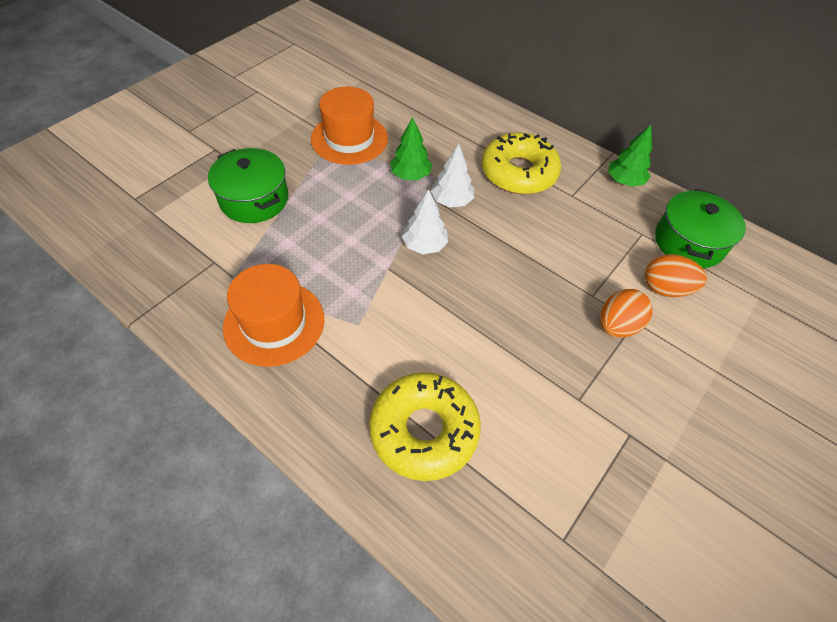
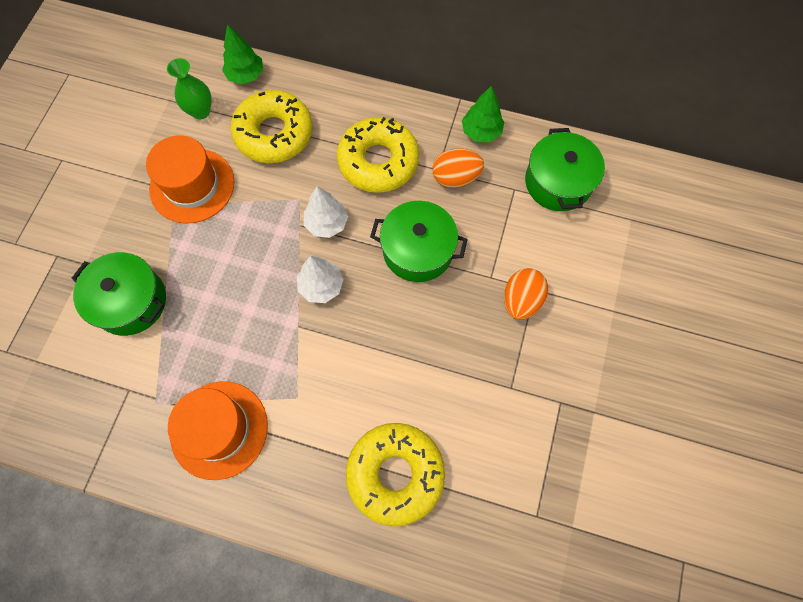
camera: 20 degrees left, 15 degrees up
green tree [390,117,432,180] -> green tree moved to [222,24,263,84]
orange egg [645,254,707,297] -> orange egg moved to [433,149,484,188]
none -> green vase [167,58,212,119]
none -> yellow donut [231,90,313,163]
none -> green pot [370,201,468,282]

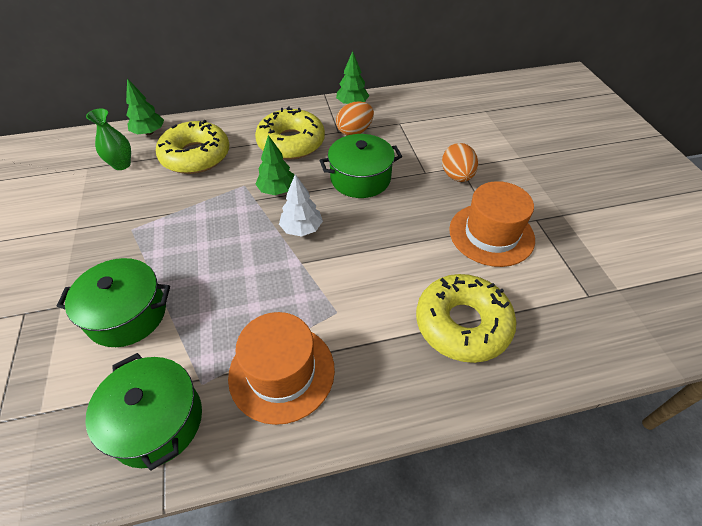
camera: 30 degrees left, 20 degrees down
orange hat [146,135,234,223] -> orange hat moved to [449,181,535,267]
white tree [304,186,348,238] -> green tree [255,135,294,195]
green pot [525,128,605,211] -> green pot moved to [85,353,202,471]

